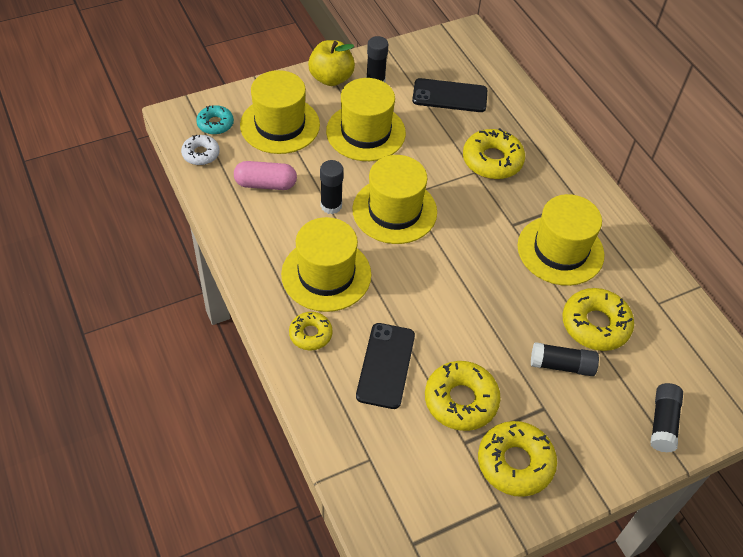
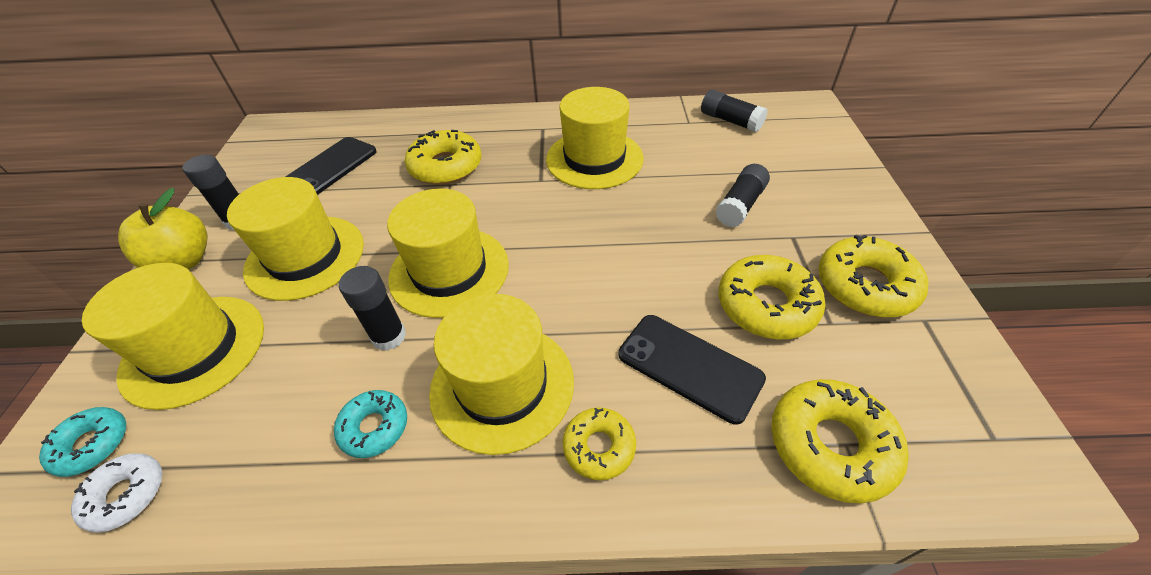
camera: 60 degrees left, 5 degrees down
pink capsule [234,161,297,190] -> none
yellow donut [563,288,634,351] -> yellow donut moved to [771,379,909,504]
black glue stick [651,383,683,453] -> black glue stick moved to [701,89,768,132]
none -> turquoise donut [334,390,407,458]

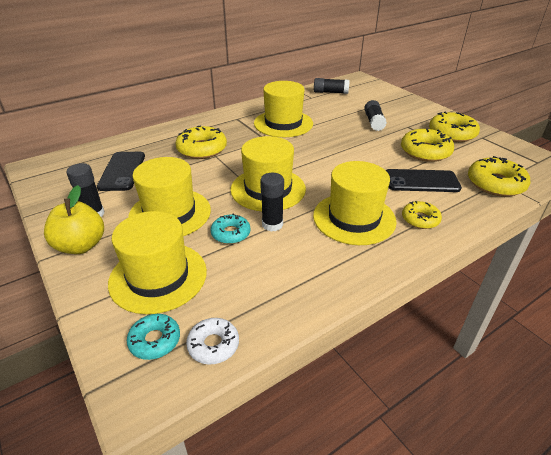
camera: 35 degrees left, 10 degrees down
turquoise donut [334,390,407,458] -> turquoise donut moved to [211,214,250,244]

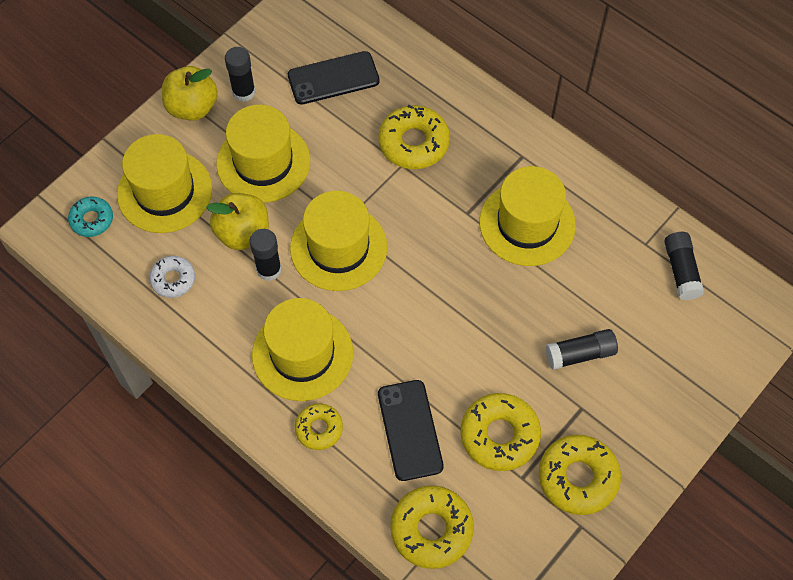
camera: 75 degrees right, 25 degrees up
white donut [186,318,239,365] -> white donut moved to [149,256,195,298]
turquoise donut [211,214,250,244] -> yellow apple [206,193,269,250]

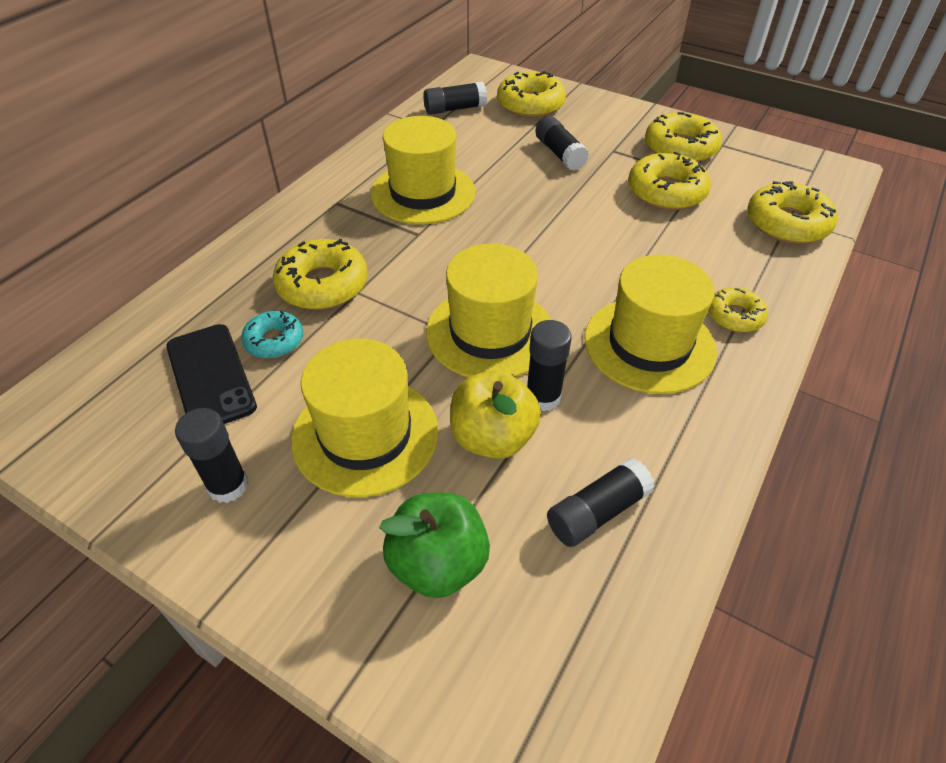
camera: 100 degrees left, 15 degrees down
turquoise donut [68,197,113,237] -> turquoise donut moved to [241,311,303,358]
yellow hat [117,134,212,233] -> green apple [379,493,490,598]
white donut [149,256,195,298] -> black glue stick [547,458,655,547]
yellow apple [162,66,218,121] -> none
black phone [378,380,444,481] -> none
none -> yellow donut [497,71,566,118]

